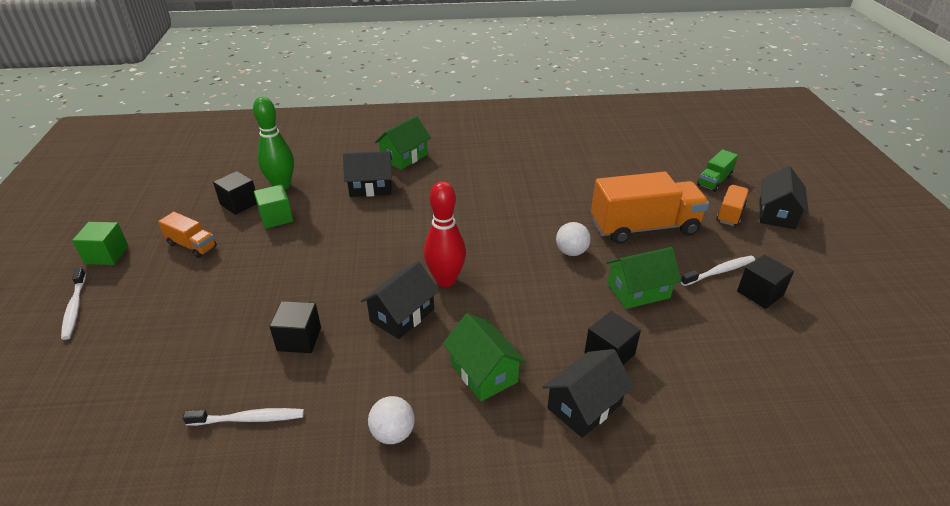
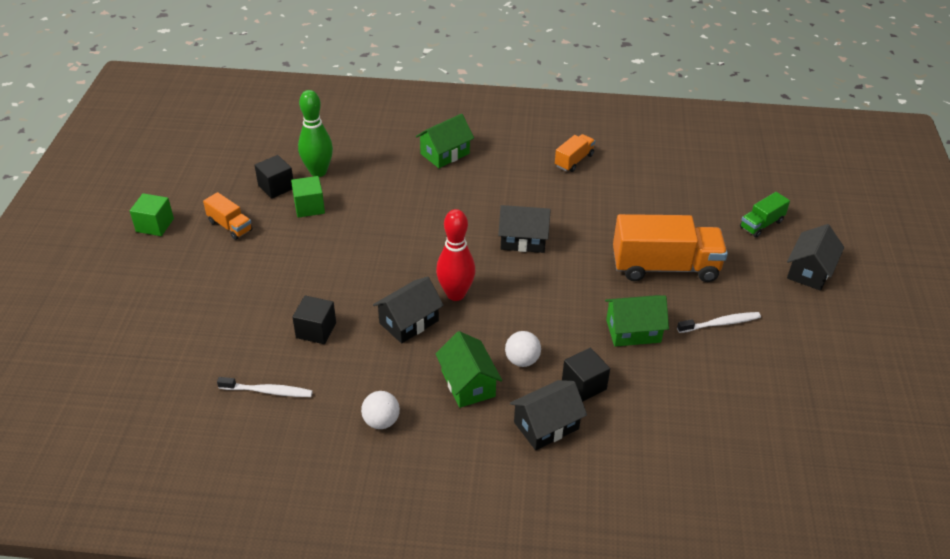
camera: 10 degrees right, 5 degrees up
white toothbrush [61,268,86,340] -> none
black house [343,151,392,197] -> black house moved to [498,205,551,253]
white ball [556,222,591,256] -> white ball moved to [505,331,541,367]
orange truck [716,185,749,226] -> orange truck moved to [555,134,595,172]
black cube [737,254,794,309] -> none

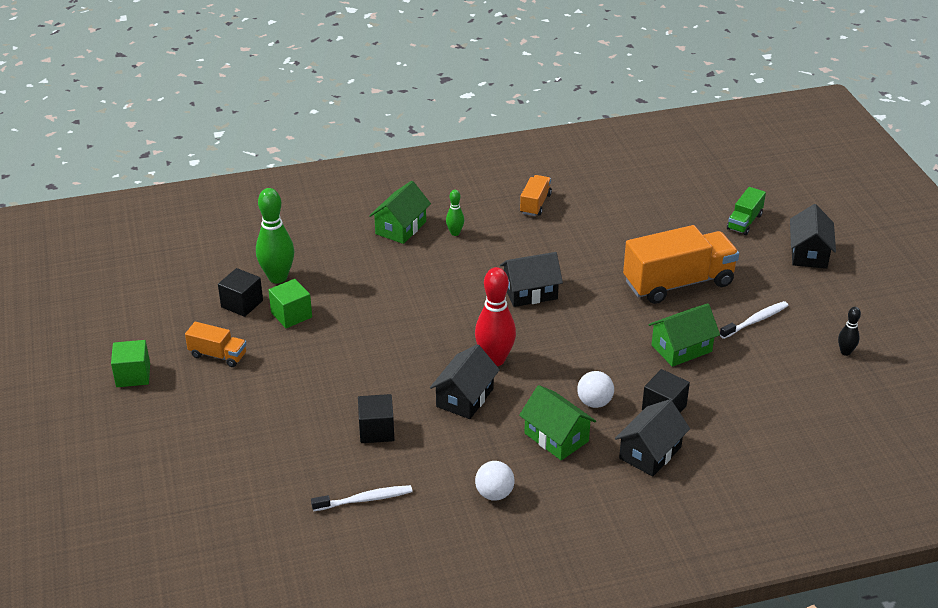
camera: 20 degrees left, 5 degrees down
none -> green bowling pin [446,190,464,236]
none -> black bowling pin [838,307,861,356]

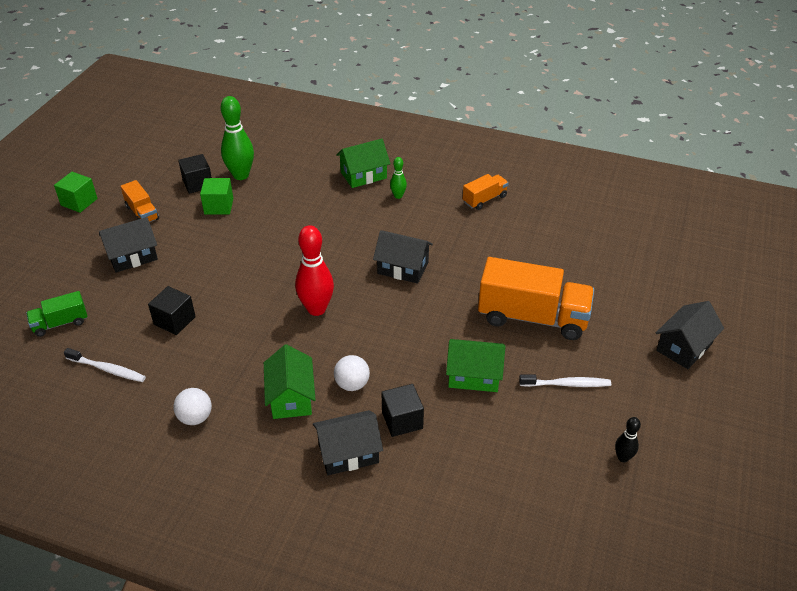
camera: 35 degrees right, 5 degrees up
black house [430,344,500,419] -> black house moved to [99,217,158,273]
green truck [727,187,766,235] -> green truck moved to [26,291,87,337]

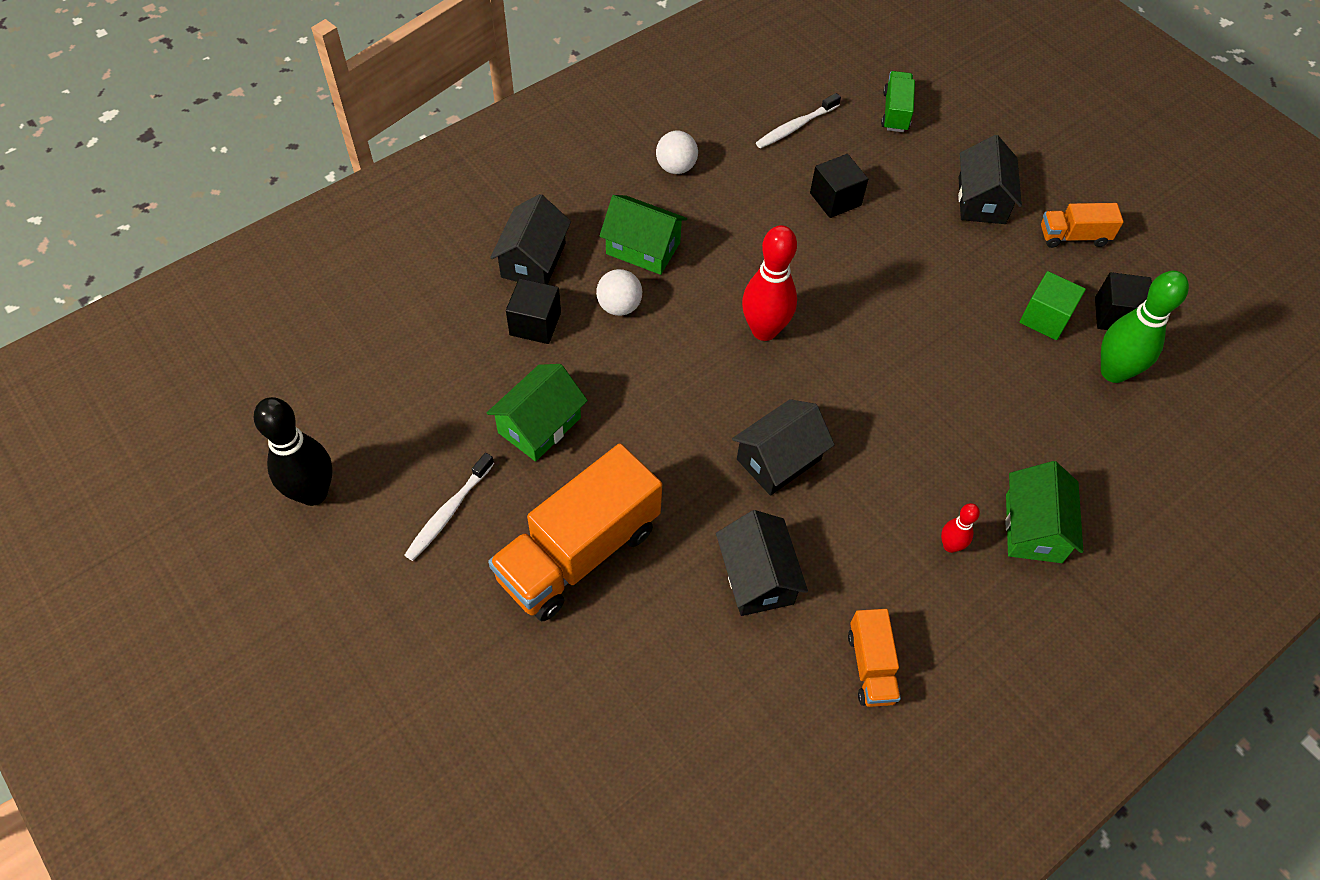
camera: 120 degrees right, 15 degrees up
green cube [54,172,98,213] -> none
green bowling pin [390,157,407,199] -> red bowling pin [941,503,980,553]
black bowling pin [615,417,641,462] -> black bowling pin [254,397,333,506], size x1.97
black house [656,301,724,369] -> black house moved to [716,510,808,616]

